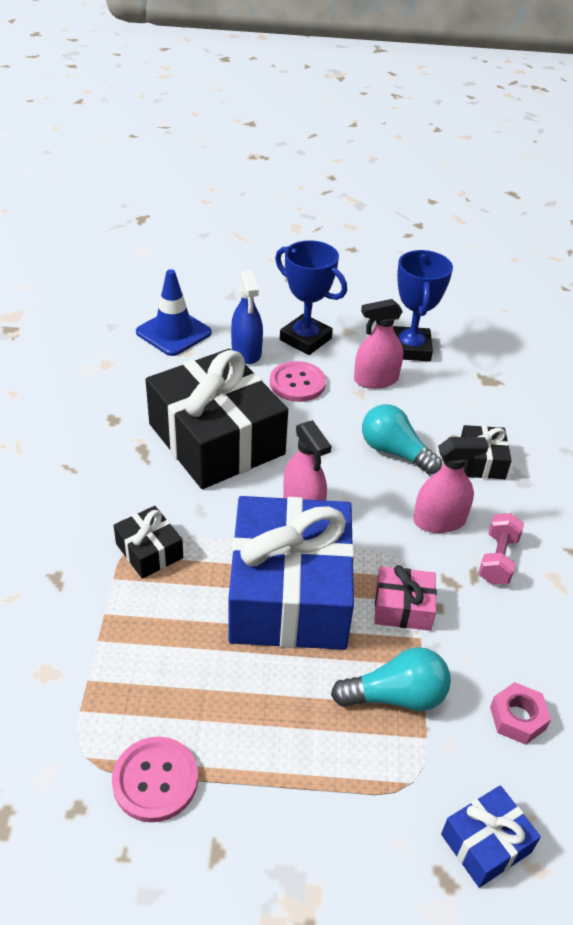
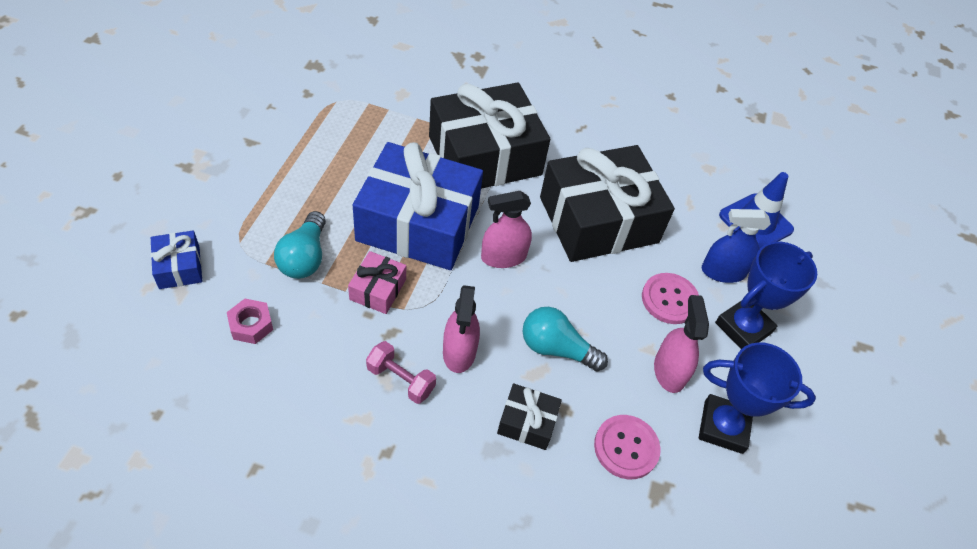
camera: 100 degrees right, 10 degrees up
pink button [112,737,198,822] -> pink button moved to [594,415,661,479]
black gift [114,506,183,579] -> black gift [429,82,550,189], size x2.31
turquoise light bulb [362,404,442,475] -> turquoise light bulb turned 120 degrees counterclockwise [523,307,608,372]

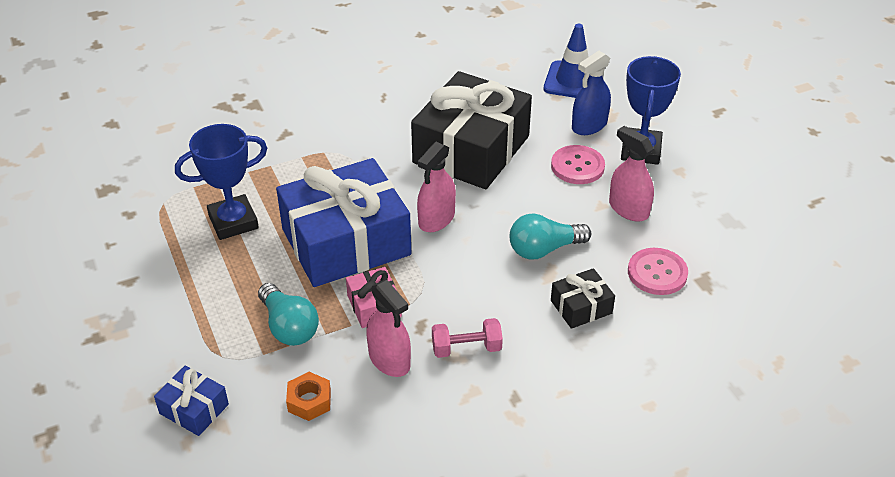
camera: 35 degrees left, 10 degrees down
pink nut [227,299,273,344] -> orange nut [286,372,331,421]
black gift [429,82,550,189] -> none
pink spray bottle [443,285,480,373] -> pink spray bottle moved to [366,280,411,377]
blue trophy [699,342,816,454] -> blue trophy moved to [175,124,267,240]

